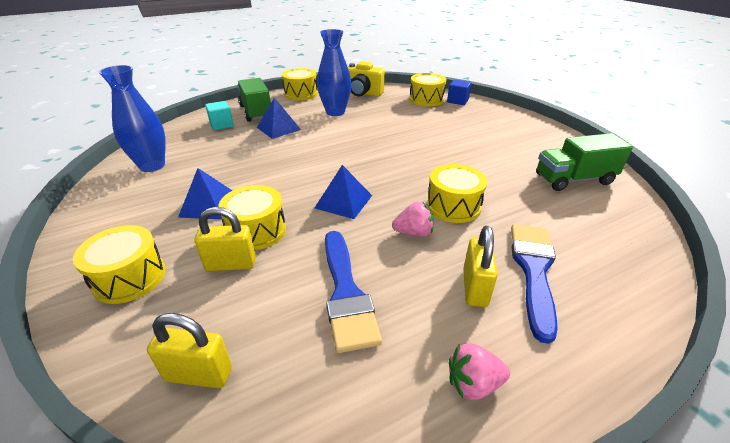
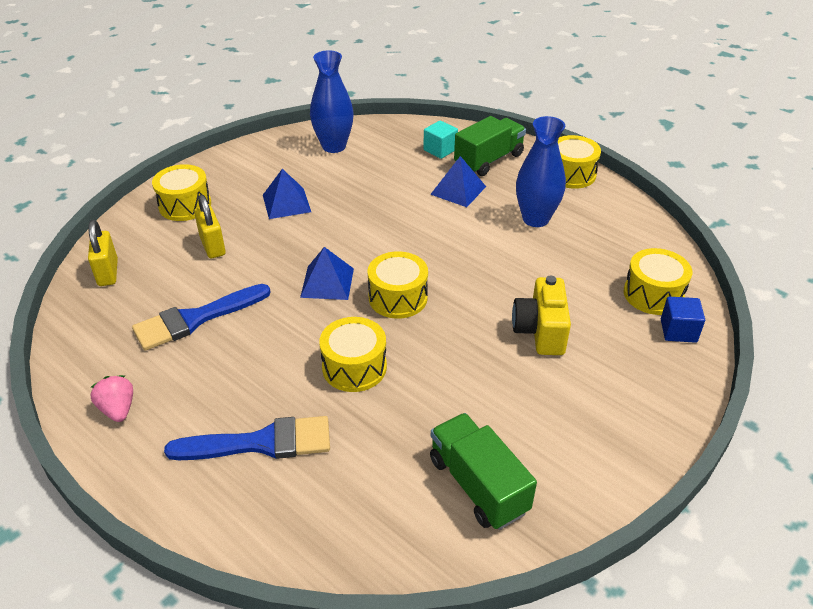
camera: 70 degrees right, 5 degrees up
yellow drum [218,185,286,250] -> yellow drum moved to [368,251,428,319]
yellow camera [348,62,385,97] -> yellow camera moved to [512,276,571,355]
pink strawberry [392,202,434,237] -> none
yellow padlock [463,226,498,307] -> none

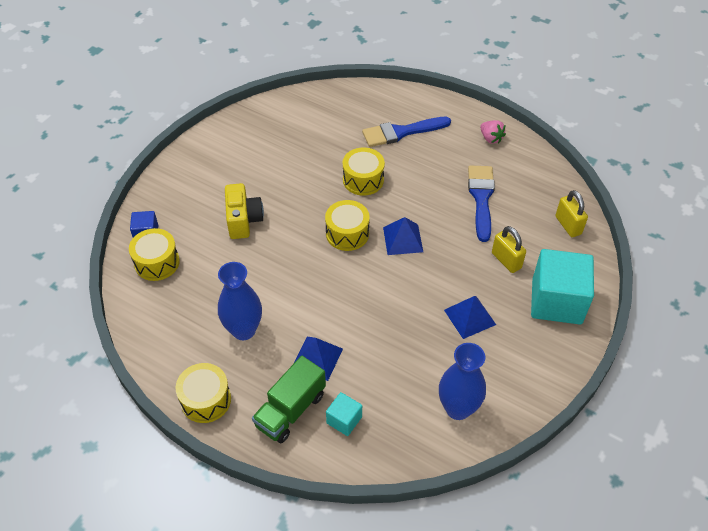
camera: 170 degrees right, 10 degrees up
blue brush [132,284,271,351] -> blue brush turned 45 degrees counterclockwise [468,165,495,242]
yellow drum [152,164,211,221] -> turquoise cube [531,249,594,324]
green truck [430,413,537,530] -> none

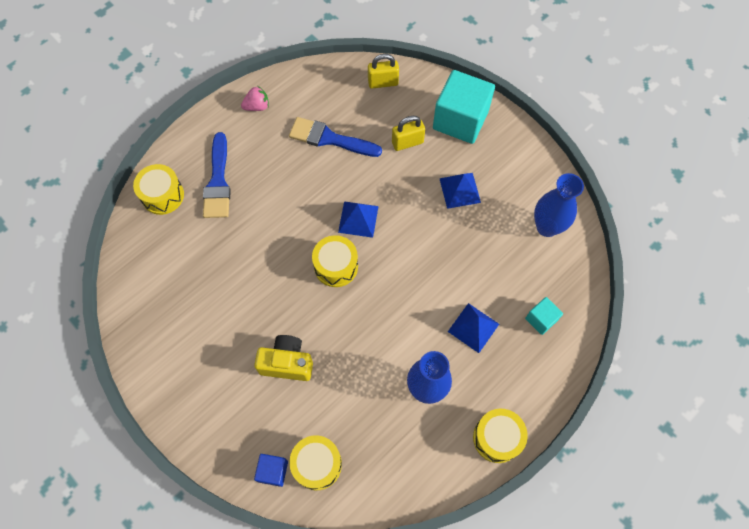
camera: 75 degrees left, 15 degrees up
green truck [252,356,326,443] -> none
yellow drum [343,147,385,196] -> yellow drum moved to [133,164,184,215]

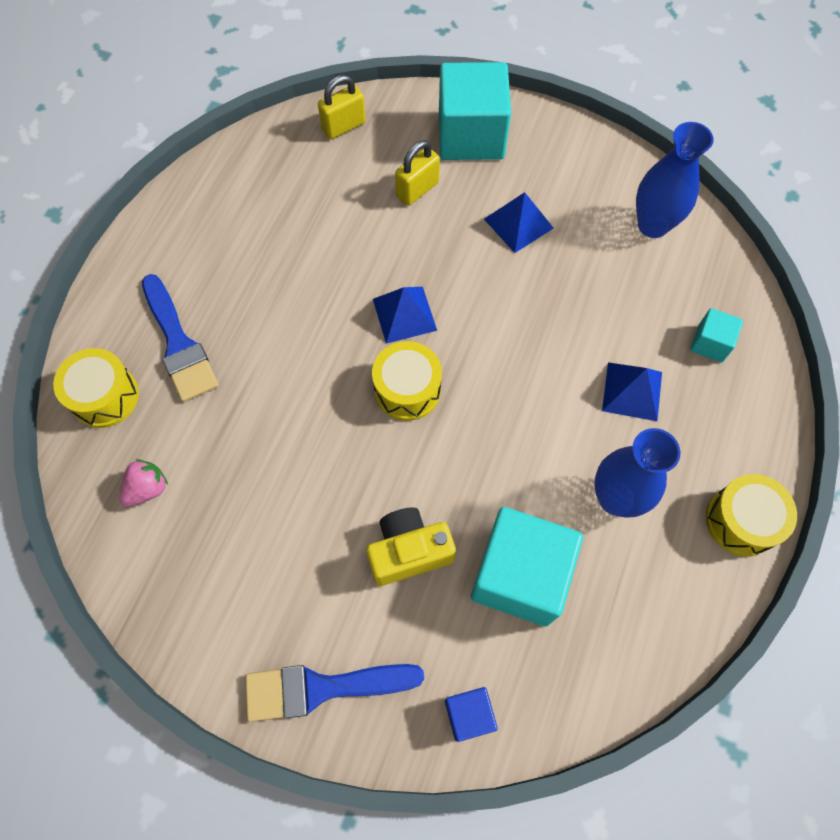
camera: 25 degrees left, 0 degrees up
pink strawberry [241,86,269,111] -> pink strawberry moved to [119,459,168,507]
blue brush [289,117,382,157] -> blue brush moved to [245,664,424,722]
yellow drum [289,435,342,490] -> none
none -> turquoise cube [471,507,583,626]

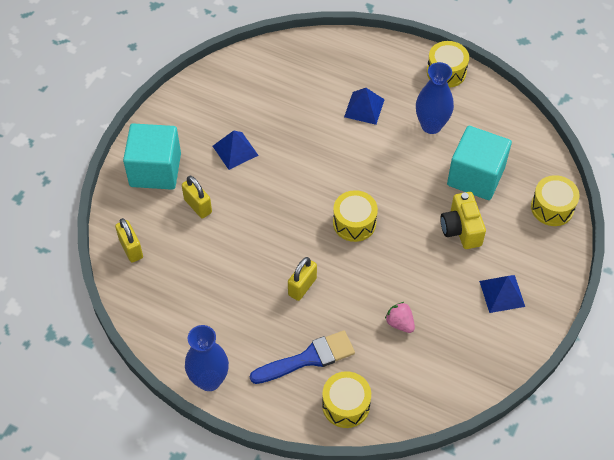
camera: 85 degrees left, 10 degrees down
pink strawberry [119,459,168,507] -> pink strawberry moved to [385,302,415,333]
blue brush [245,664,424,722] -> none
blue pyramid [373,287,437,344] -> blue pyramid moved to [479,275,525,313]
blue cube [445,687,498,742] -> yellow drum [531,175,580,226]
blue vase [636,122,714,238] -> blue vase moved to [185,325,229,391]
turquoise cube [690,308,743,362] -> none
none -> yellow padlock [288,257,317,301]

